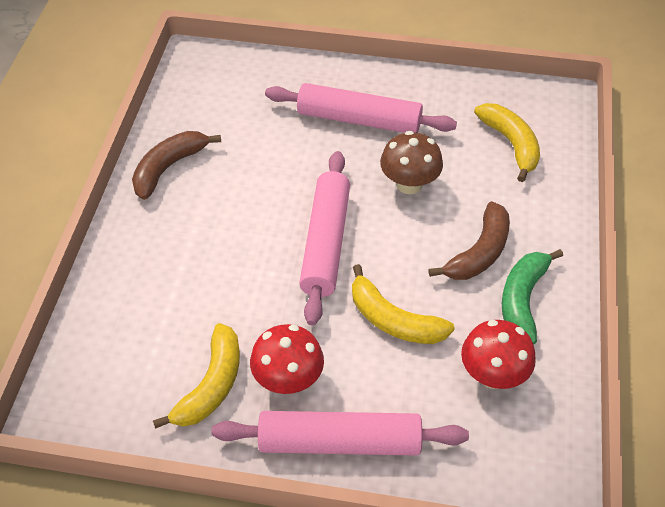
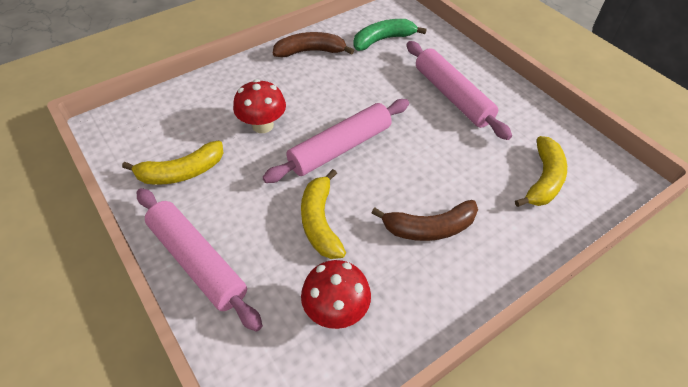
camera: 45 degrees right, 0 degrees up
red mushroom [250,324,324,394] -> red mushroom moved to [233,79,286,133]
brown mushroom [380,131,443,194] -> none
green banana [502,249,563,345] -> green banana moved to [353,19,427,51]

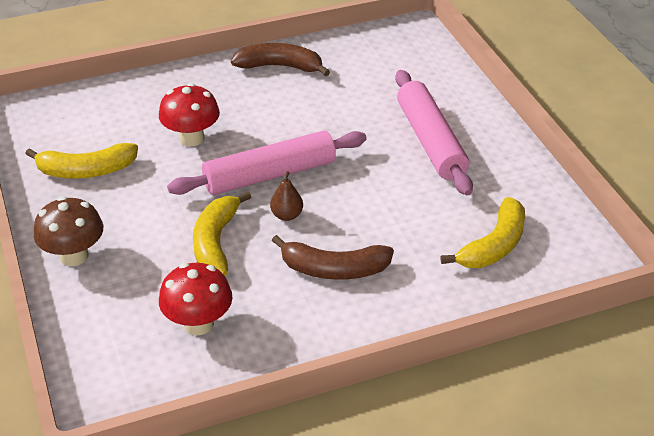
camera: 15 degrees right, 10 degrees down
pink rolling pin [137,188,263,331] -> brown mushroom [34,196,103,266]
green banana [353,19,427,51] -> none
none -> brown pear [270,171,303,221]

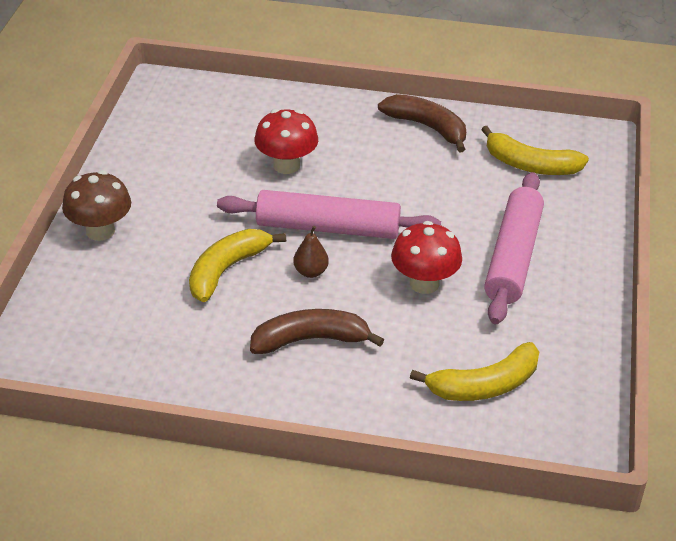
camera: 30 degrees right, 0 degrees up
yellow banana [25,143,138,179] -> yellow banana moved to [481,126,589,175]
red mushroom [159,263,232,336] -> red mushroom moved to [391,221,462,294]
brown banana [272,235,394,280] -> brown banana turned 135 degrees clockwise [250,309,384,354]

